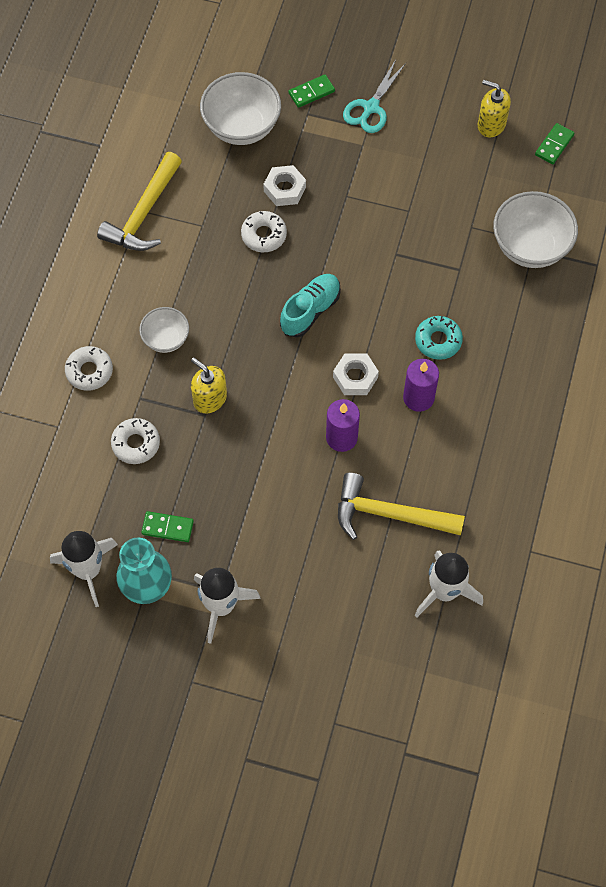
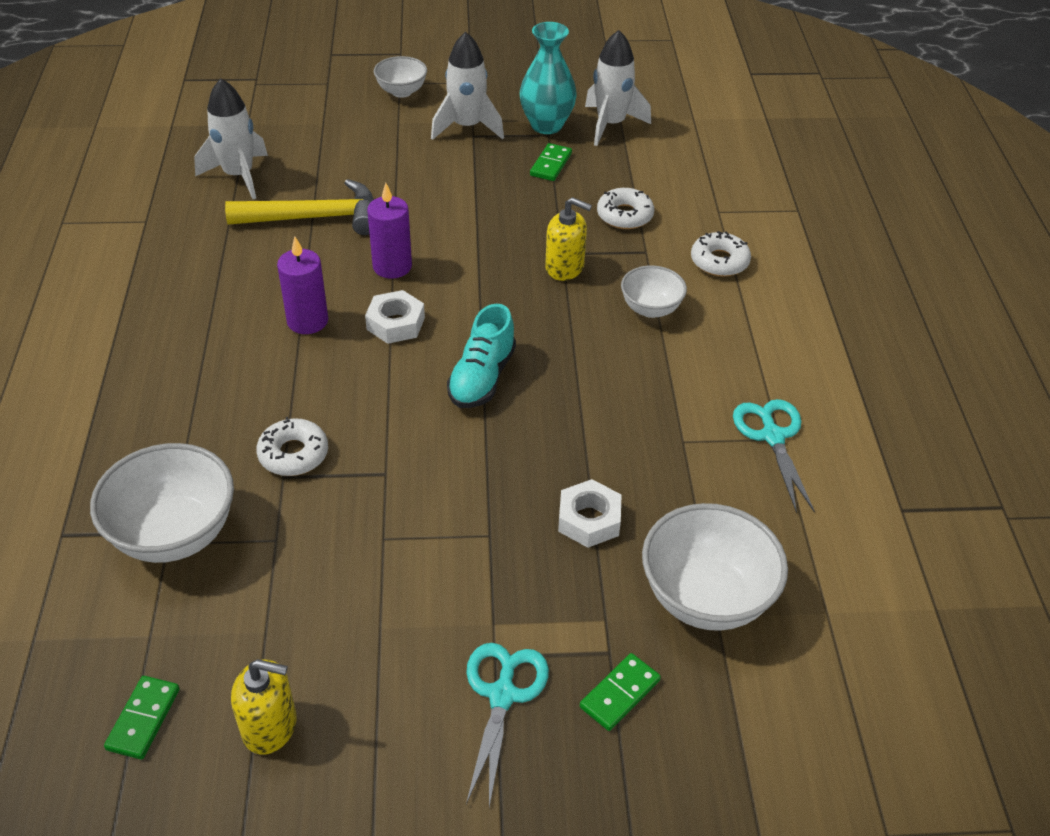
camera: 160 degrees right, 20 degrees down
yellow hammer [97,152,182,251] -> turquoise scissors [733,399,815,513]
green domino [141,511,194,542] -> green domino turned 60 degrees counterclockwise [530,143,572,181]
white donut [241,211,287,252] -> white donut moved to [256,417,328,476]
turquoise donut [415,316,463,360] -> none
none -> white bowl [374,56,427,98]

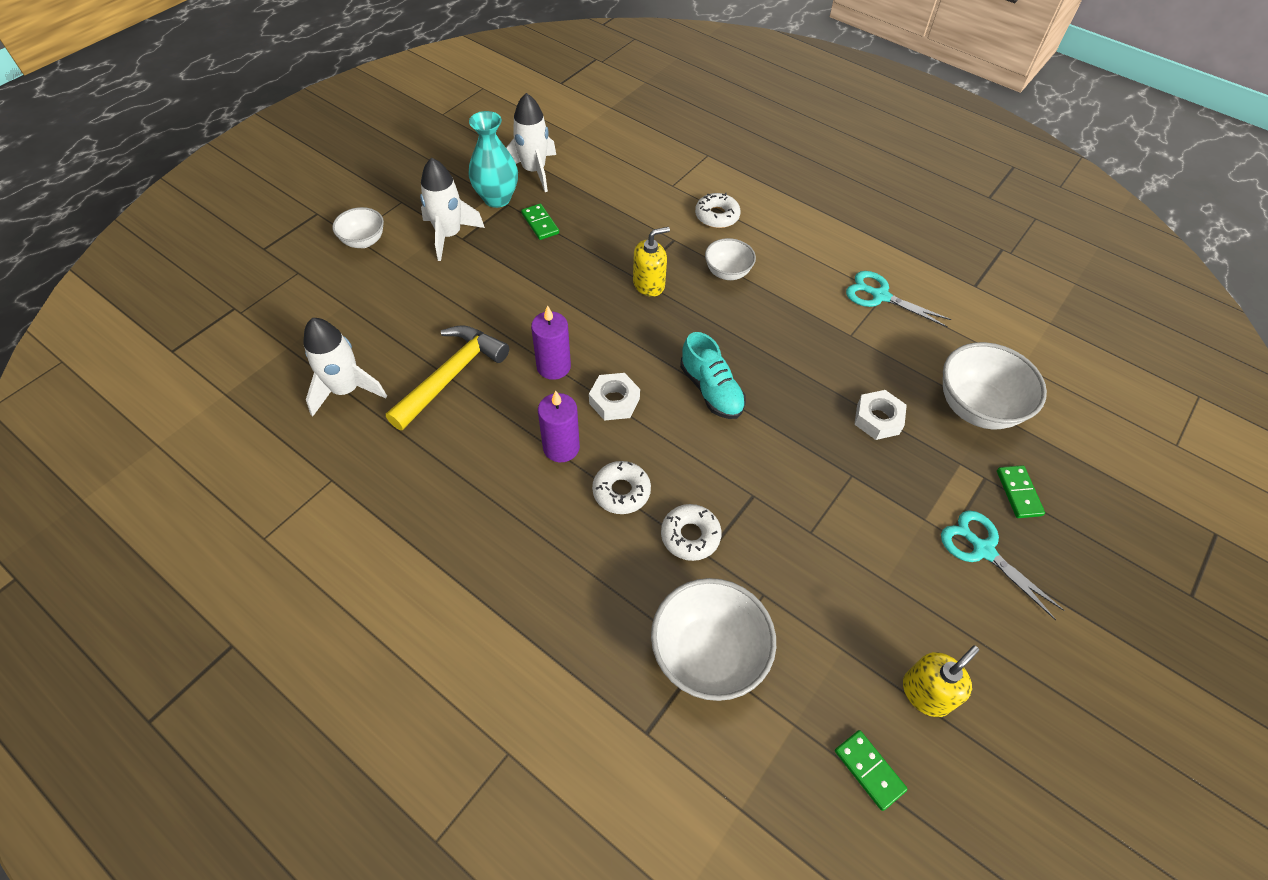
camera: 50 degrees left, 10 degrees up
white donut [597,188,654,229] -> white donut moved to [592,461,651,514]

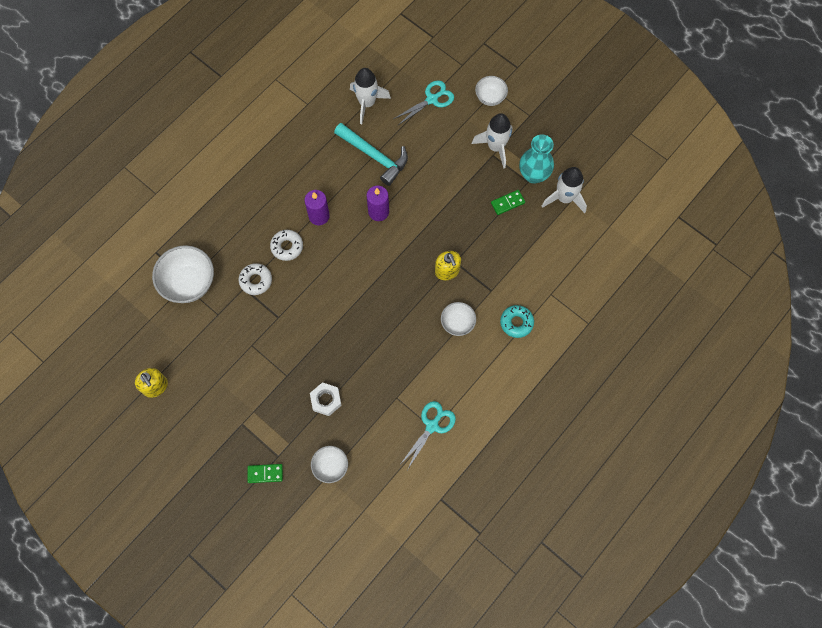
camera: 95 degrees right, 15 degrees up
yellow hammer [386,325,509,430] -> turquoise hammer [334,123,408,186]
white nut [589,373,640,421] -> none
turquoise shoe [680,332,746,419] -> none
white donut [695,193,741,228] -> turquoise donut [500,305,534,338]
green domino [835,730,908,811] -> none
turquoise scissors [941,511,1065,620] -> turquoise scissors moved to [394,80,454,125]
white bowl [943,342,1047,429] -> white bowl [311,446,348,483], size x0.58

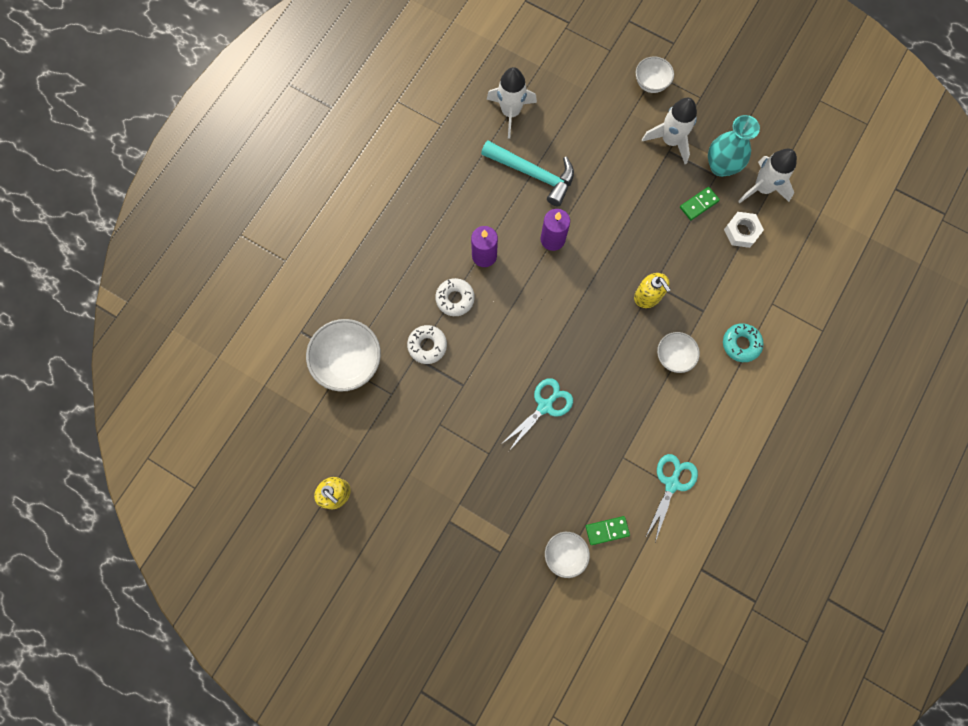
camera: 10 degrees left, 5 degrees up
green domino [248,464,283,483] -> green domino moved to [586,516,630,545]
white nut [310,382,342,416] -> white nut moved to [724,212,764,248]
turquoise scissors [394,80,454,125] -> turquoise scissors moved to [503,378,573,451]

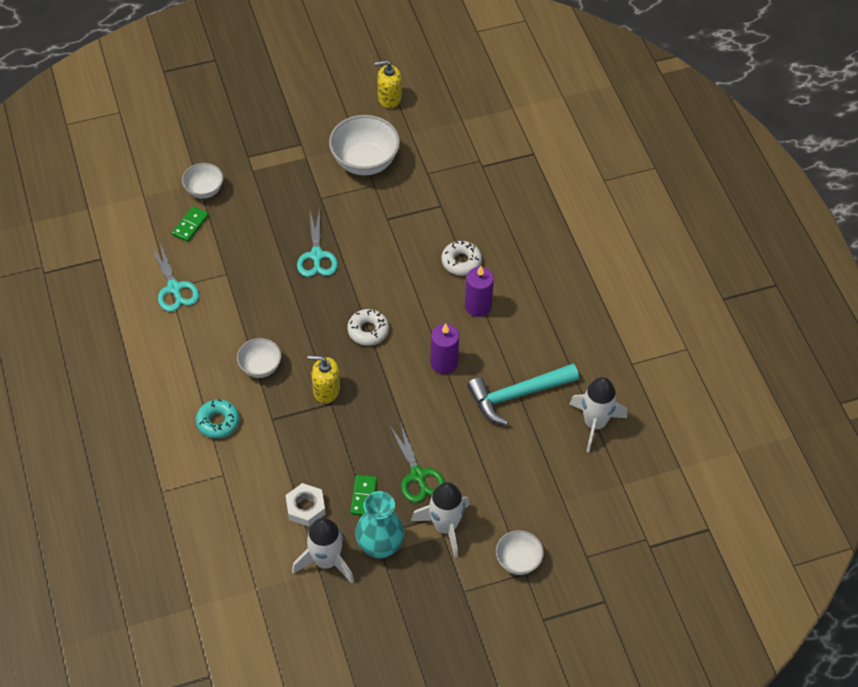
camera: 130 degrees right, 20 degrees down
white bowl [306,319,381,392] -> white bowl moved to [329,115,400,175]
white donut [407,325,447,364] -> white donut moved to [347,309,389,346]
none -> green scissors [390,422,445,503]

